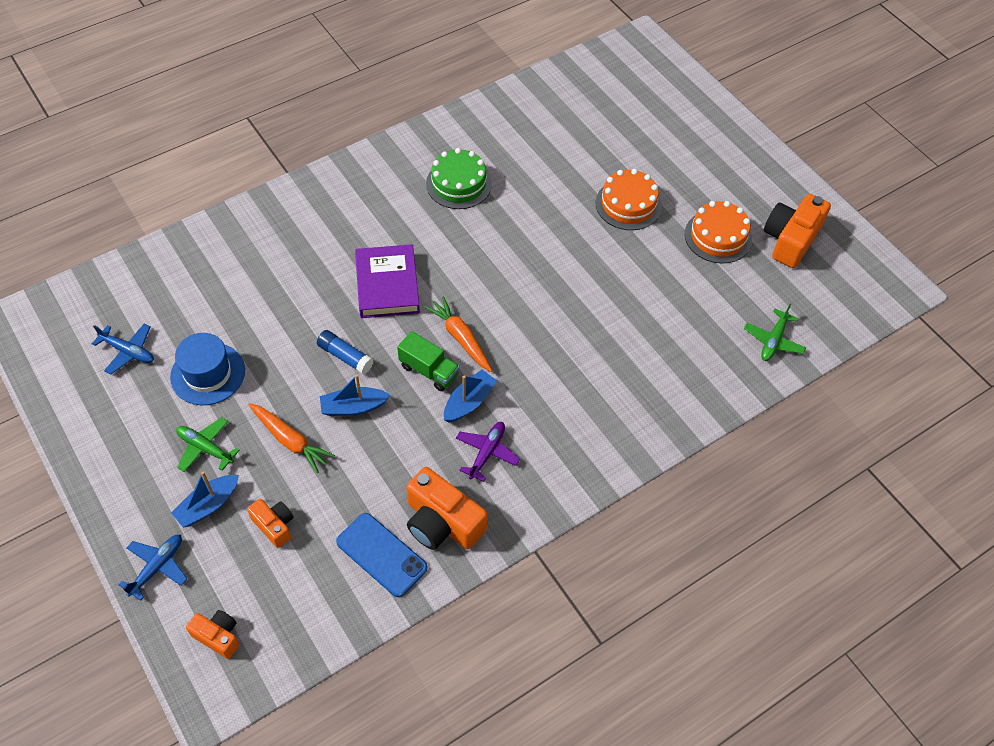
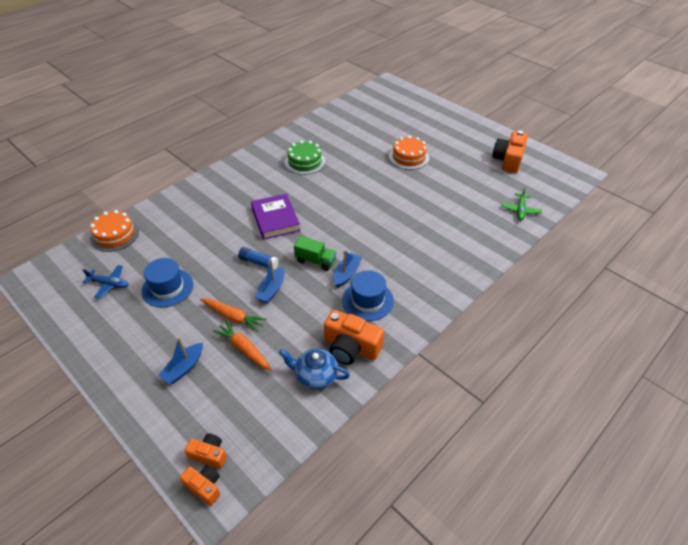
camera: 10 degrees left, 10 degrees down
blue plane [119,535,187,601] -> none
green plane [176,417,240,472] -> none
orange camera [247,499,293,548] -> orange camera moved to [180,465,220,506]
blue boat [320,374,390,416] -> blue boat turned 45 degrees counterclockwise [255,259,285,303]
blue phone [336,513,428,597] -> blue teapot [279,349,350,390]
orange carrot [424,296,492,372] -> orange carrot moved to [213,320,272,370]
purple plane [456,422,520,482] -> blue hat [342,270,394,321]
orange cake [685,201,752,263] -> orange cake moved to [90,210,139,252]

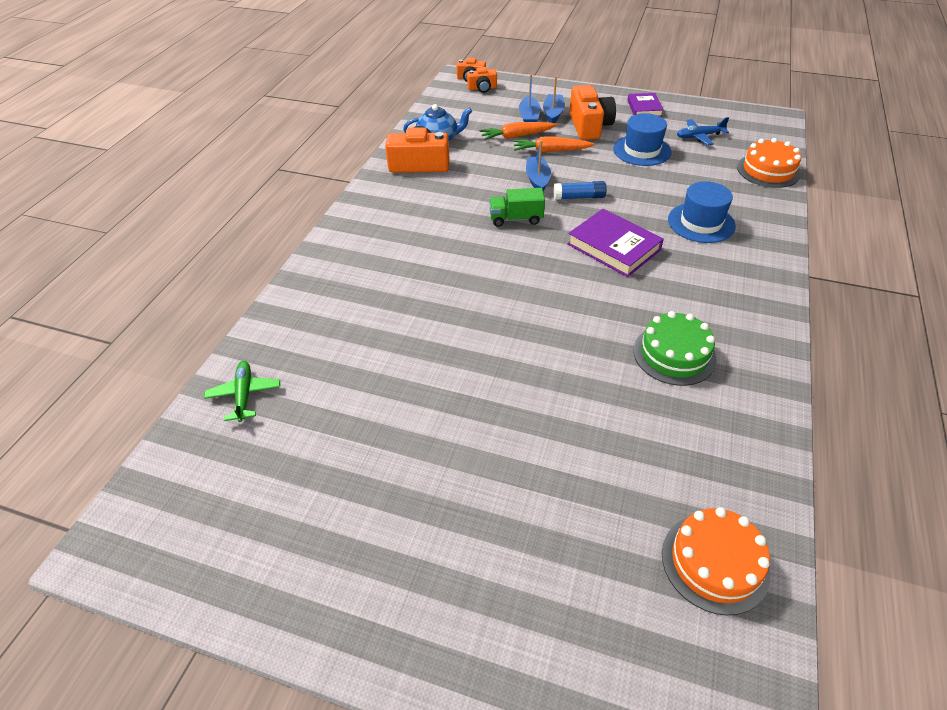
camera: 155 degrees right, 0 degrees up
orange carrot [213,320,272,370] -> orange carrot turned 150 degrees clockwise [480,122,557,140]
blue boat [333,250,362,288] -> blue boat moved to [519,74,540,122]
blue hat [342,270,394,321] -> blue hat moved to [668,181,736,243]
orange cake [389,136,429,170] -> orange cake moved to [662,507,770,615]
orange camera [492,130,528,173] -> orange camera moved to [569,85,616,140]
none -> purple book [627,93,663,117]

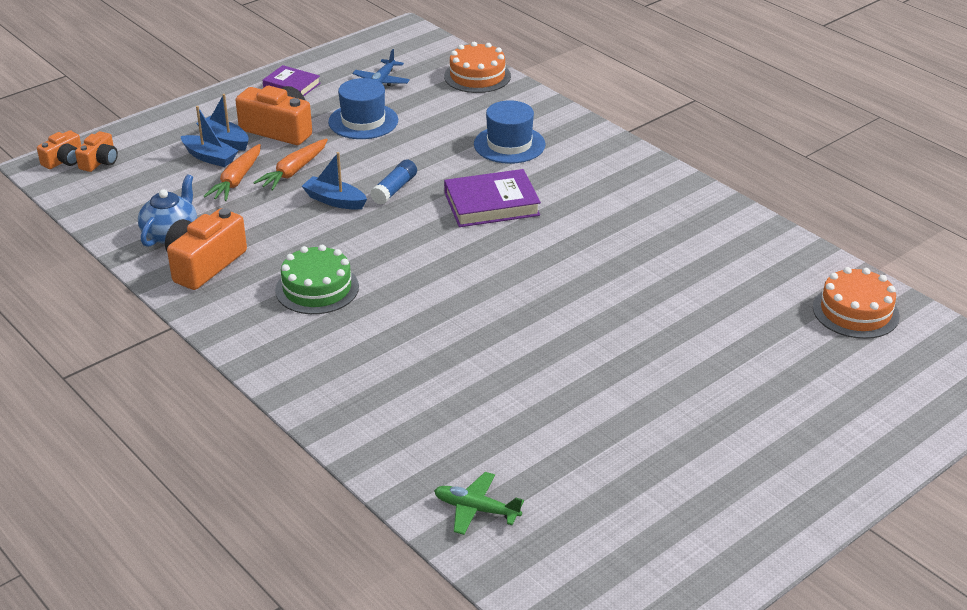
camera: 60 degrees left, 10 degrees down
green truck [489,188,545,227] -> none
green cake [633,311,716,386] -> green cake moved to [275,245,359,314]

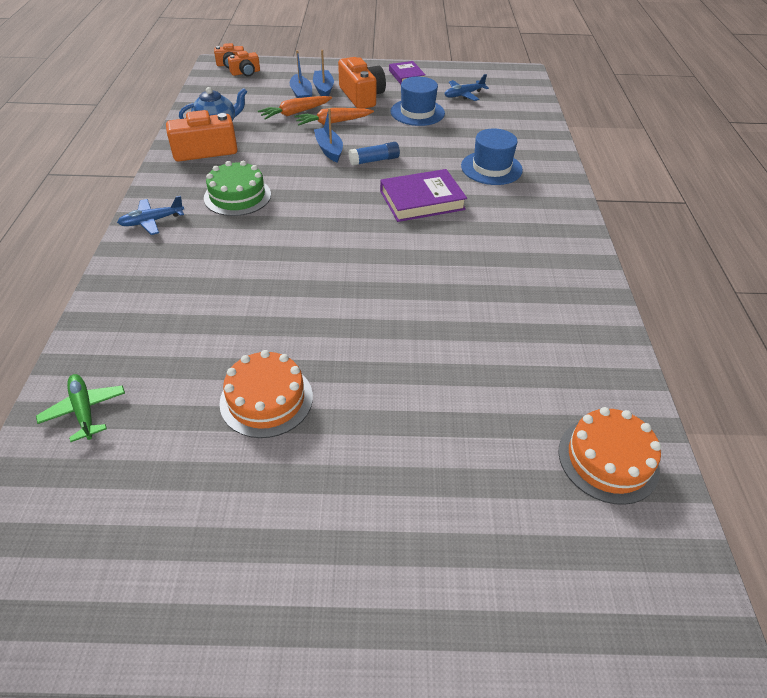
camera: 40 degrees right, 10 degrees up
orange cake [444,42,511,93] -> orange cake moved to [219,350,313,438]
purple book [444,169,541,227] -> purple book turned 45 degrees counterclockwise [380,169,467,222]
none -> blue plane [117,196,184,235]

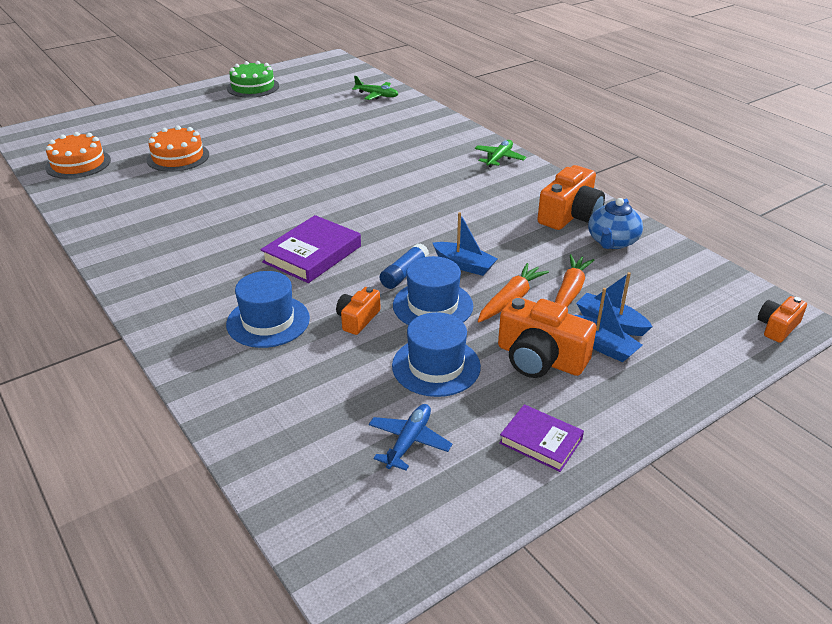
camera: 145 degrees right, 10 degrees down
blue plane [117,196,184,235] -> green plane [474,140,526,167]
green cake [204,161,271,216] -> green cake moved to [227,61,279,98]
orange cake [219,350,313,438] -> orange cake moved to [146,126,209,172]
orange camera [228,51,260,77] -> orange camera moved to [336,287,381,335]
none -> blue hat [393,256,473,325]

